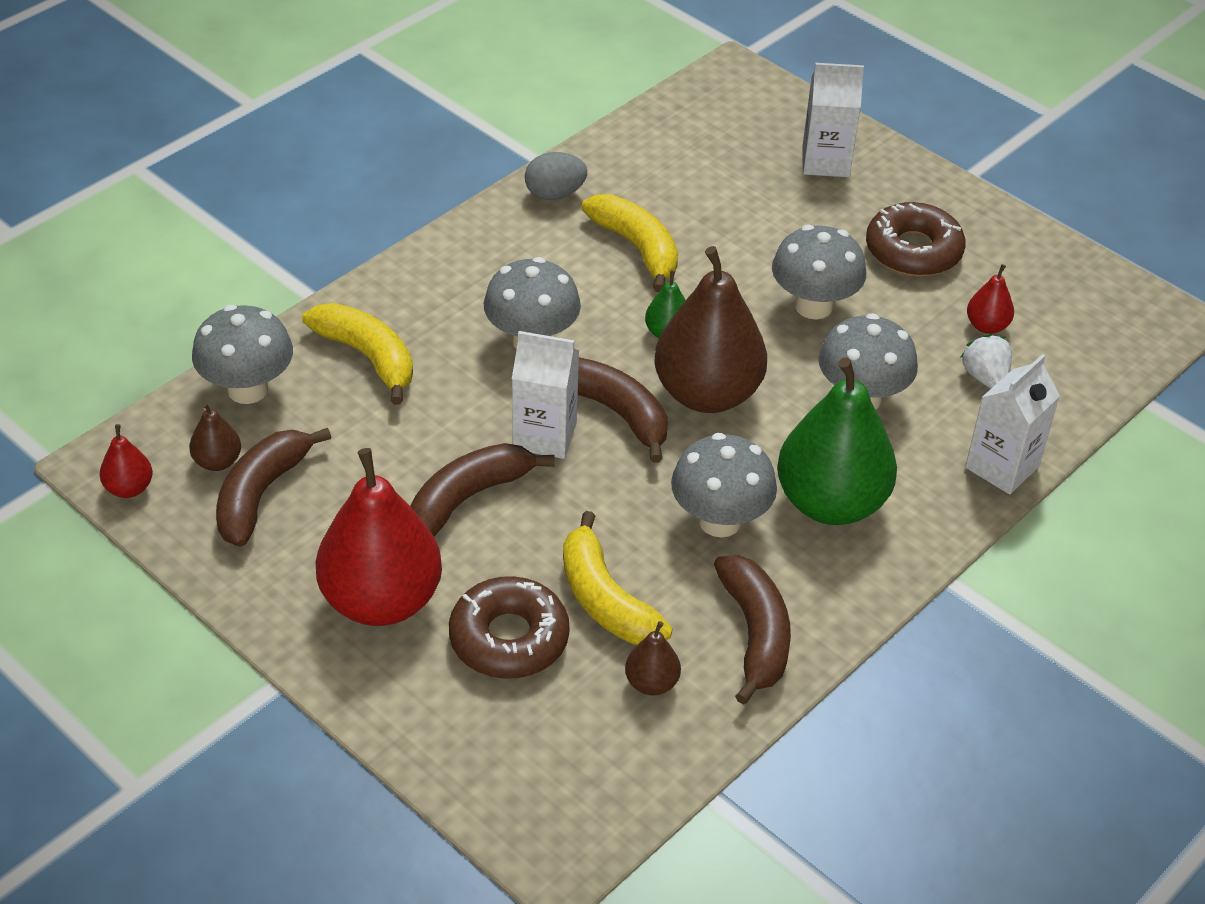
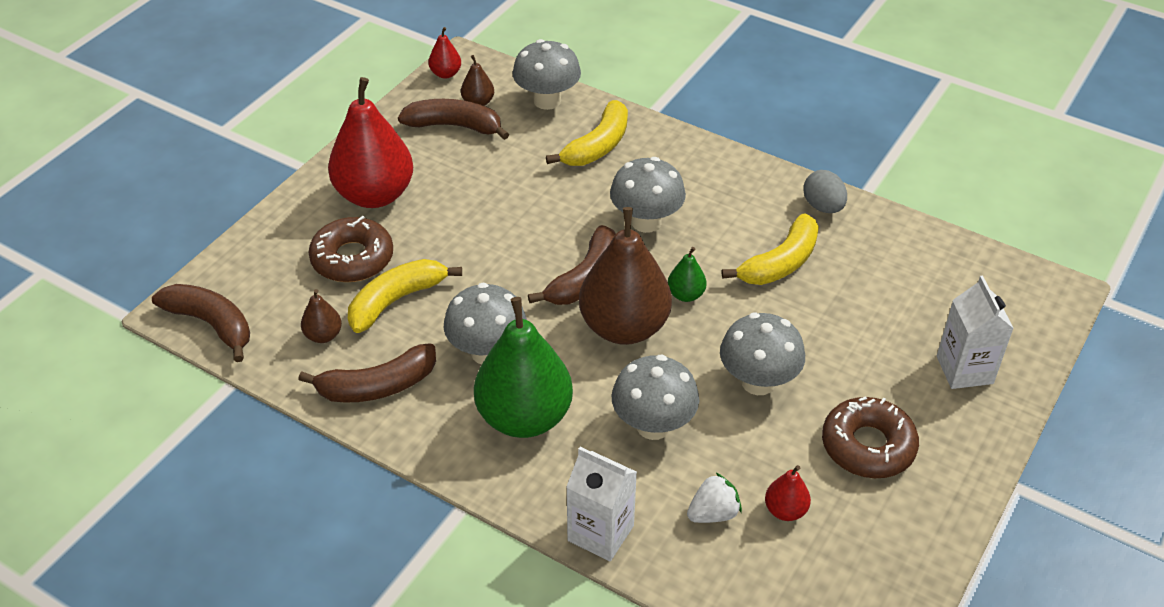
camera: 80 degrees right, 0 degrees up
brown banana [410,443,555,536] -> brown banana moved to [152,284,250,362]
white carton [512,331,579,459] -> none

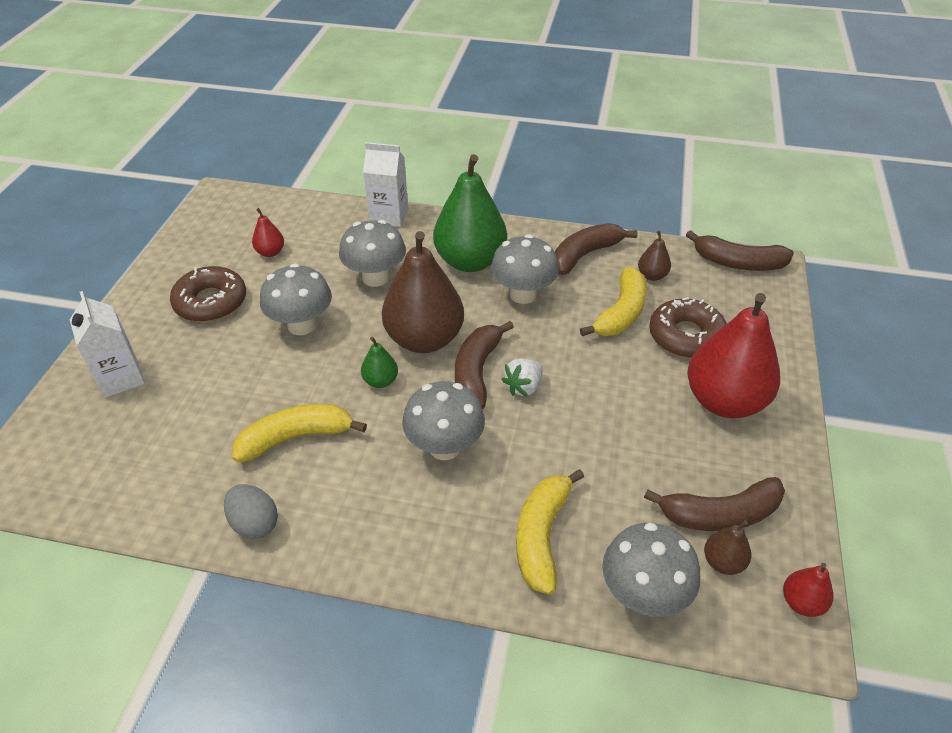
camera: 160 degrees right, 0 degrees up
white strawberry [687,473,742,523] -> white strawberry moved to [502,358,543,397]
yellow banana [722,213,819,285] -> yellow banana turned 45 degrees clockwise [232,404,367,463]

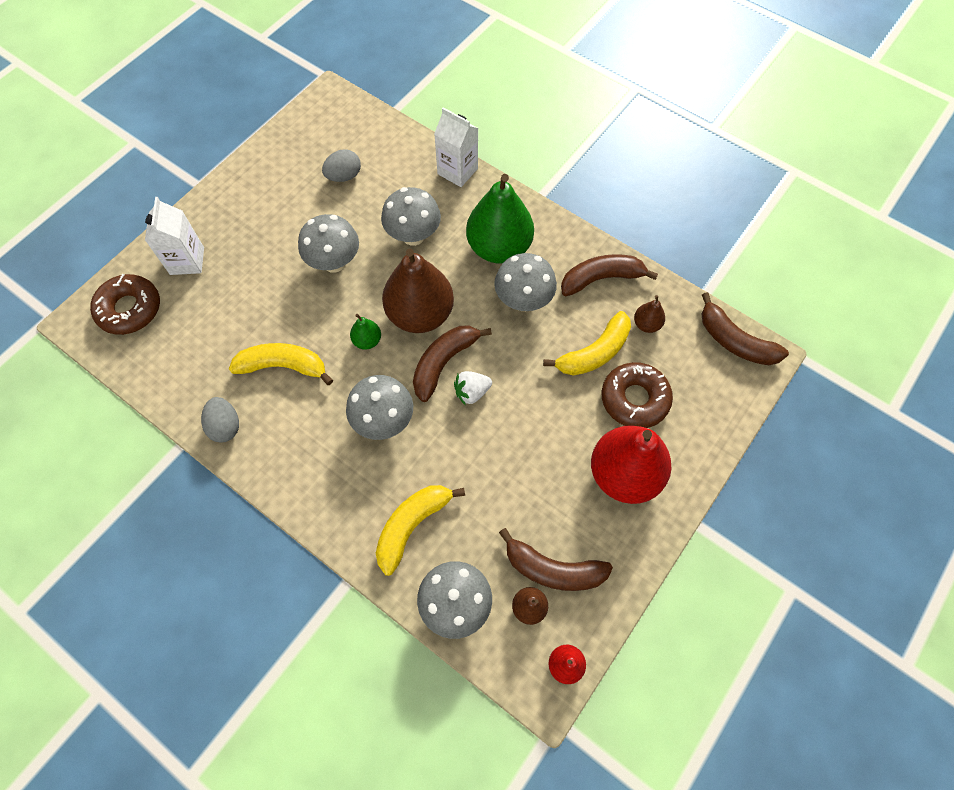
camera: 25 degrees right, 20 degrees up
brown donut [170,266,246,322] -> brown donut moved to [90,274,160,335]
red pear [252,208,284,257] -> grey egg [322,149,361,182]

